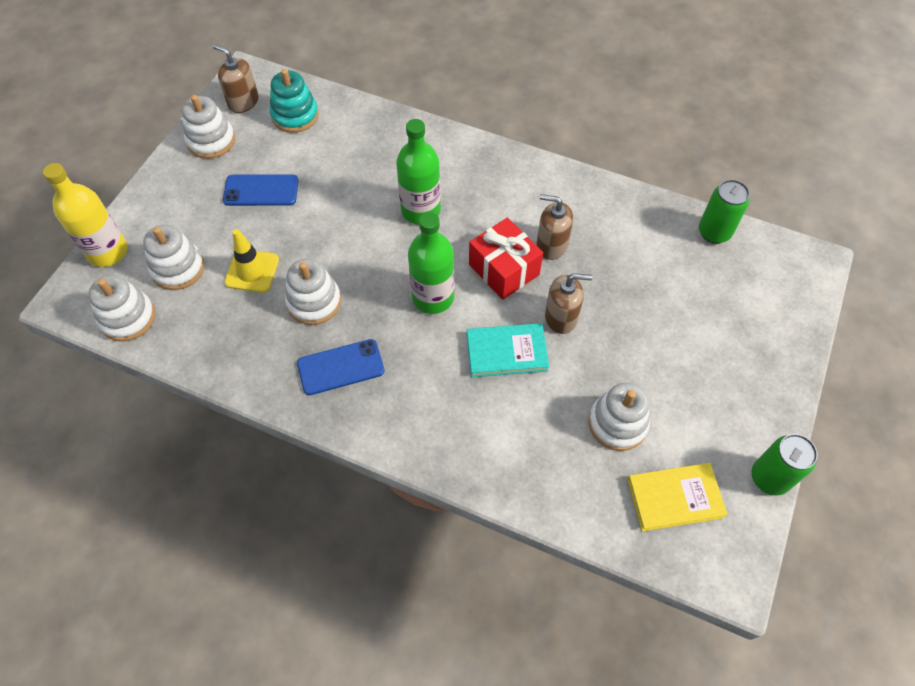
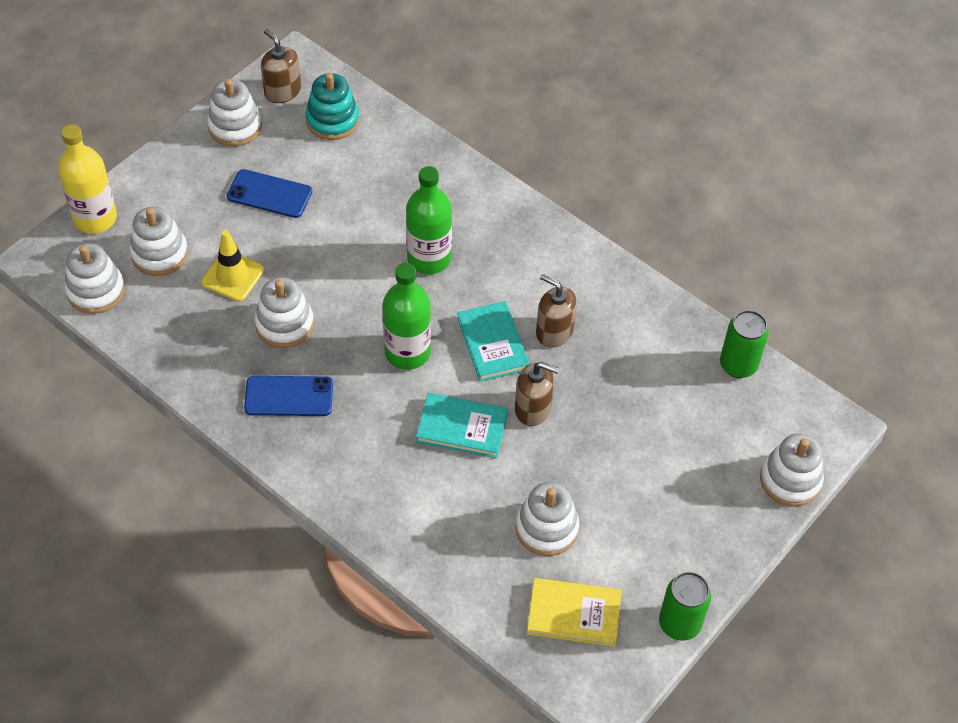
camera: 15 degrees right, 5 degrees down
red gift [469,218,543,300] -> turquoise book [457,301,530,382]
none -> white stacking toy [760,434,824,507]

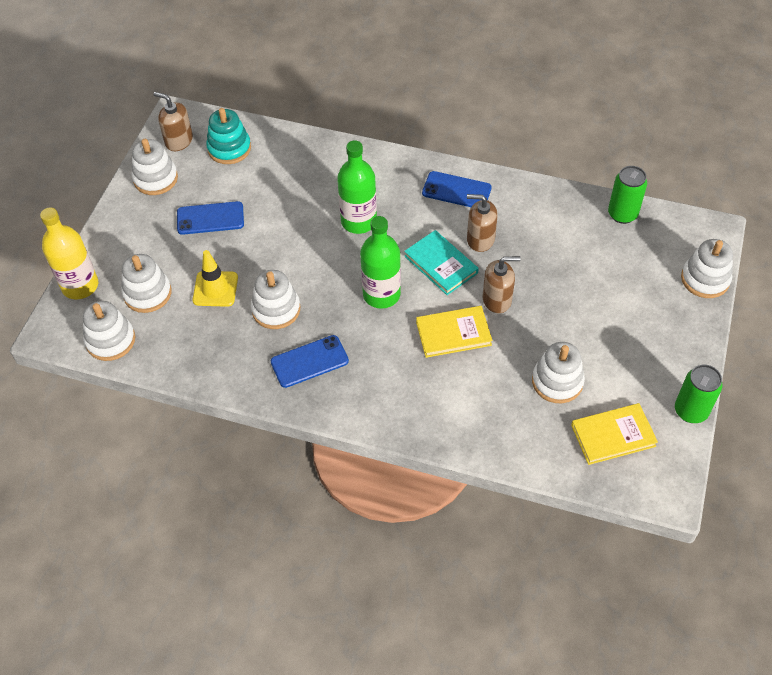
camera: 20 degrees left, 0 degrees up
turquoise book [416,393,508,458] -> yellow book [416,306,493,358]
none -> blue phone [422,171,492,207]

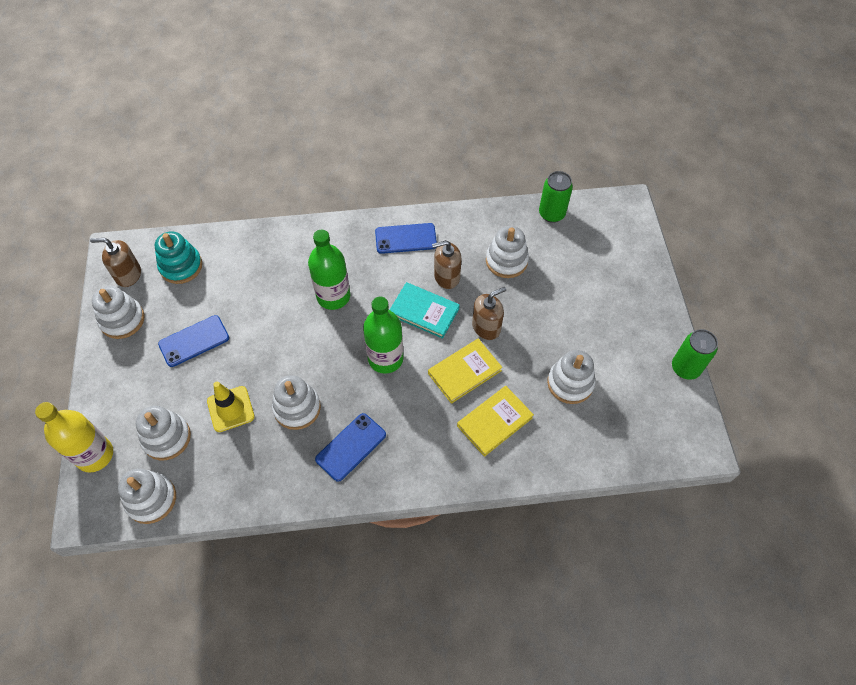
camera: 25 degrees left, 5 degrees up
yellow book [571,403,658,465] -> yellow book moved to [457,386,534,457]
white stacking toy [681,239,733,298] -> white stacking toy moved to [486,226,529,278]

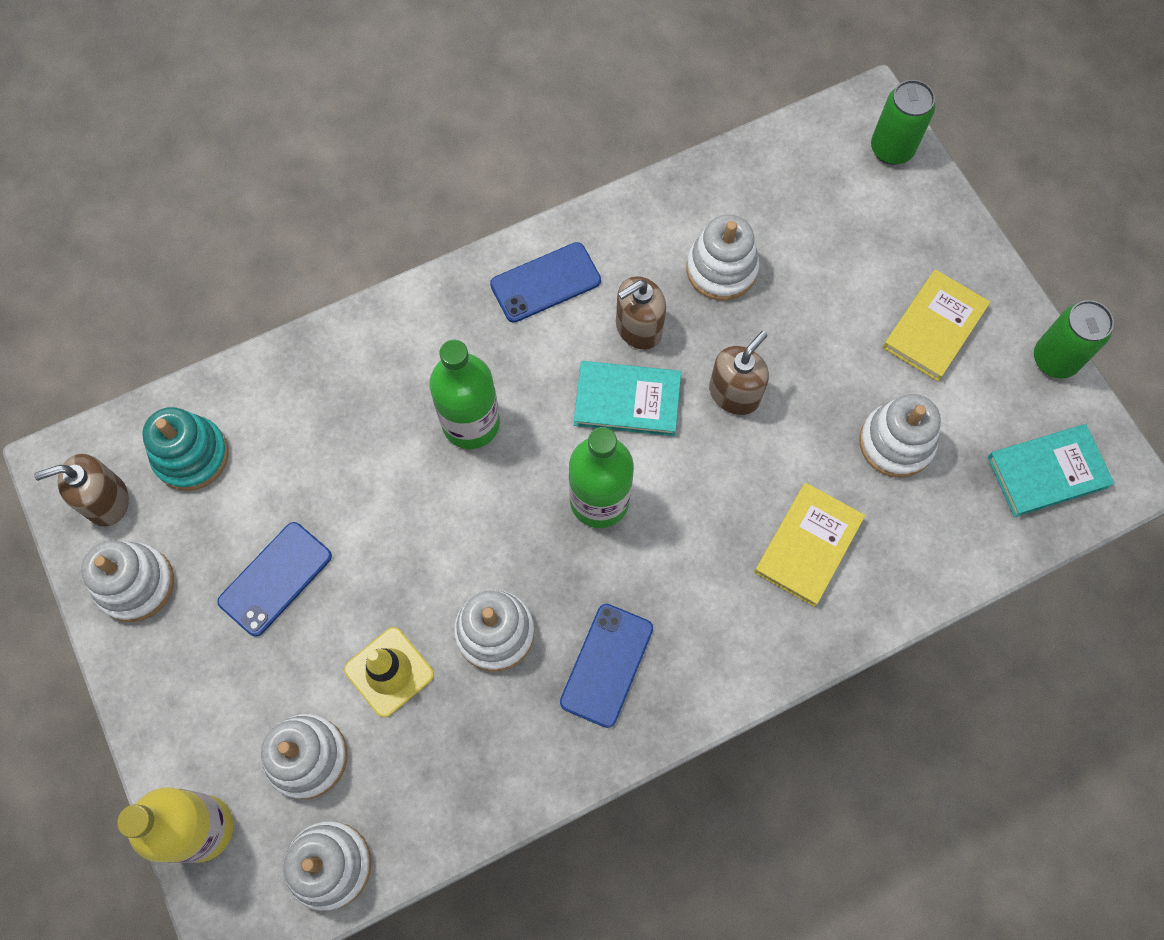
camera: 20 degrees left, 10 degrees up
yellow book [428,339,502,404] -> yellow book moved to [883,270,990,381]
green can [539,171,573,223] -> green can moved to [871,80,935,165]
none -> turquoise book [987,424,1114,517]

